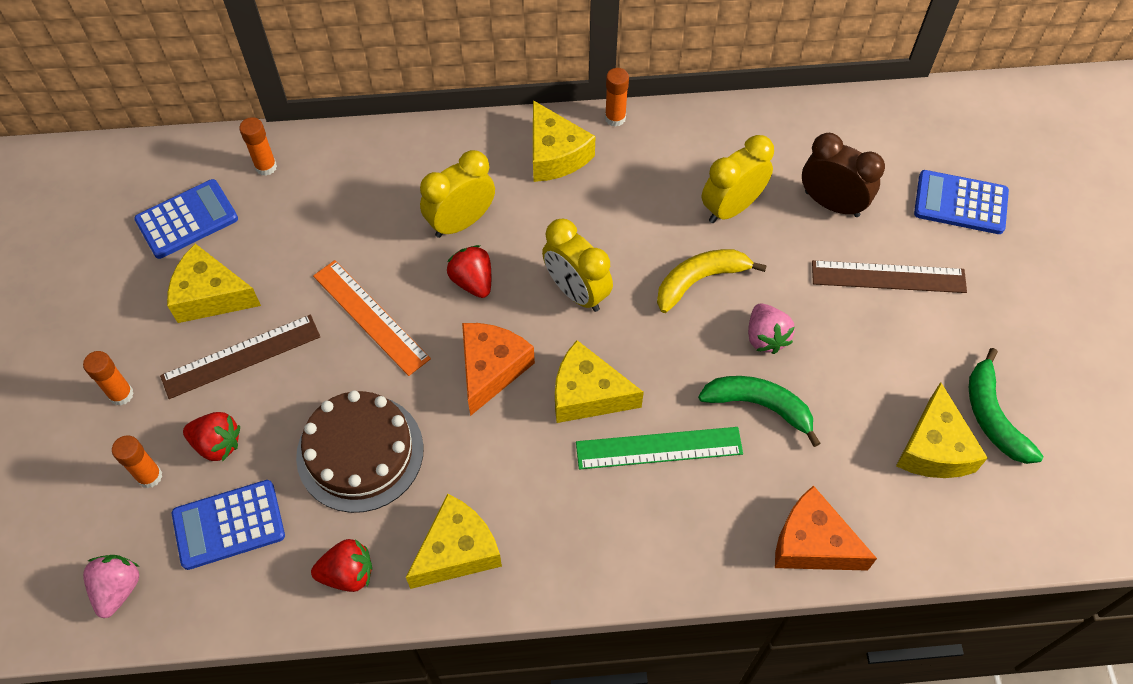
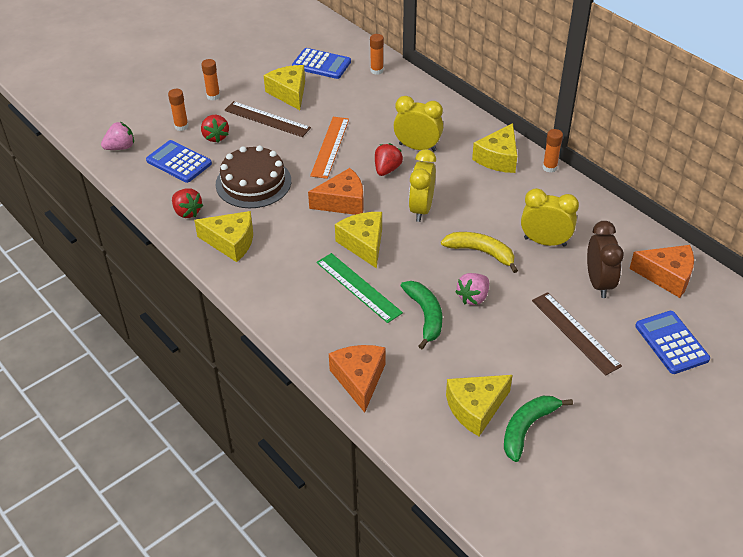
camera: 55 degrees right, 15 degrees down
none -> orange cheese [629,245,694,298]

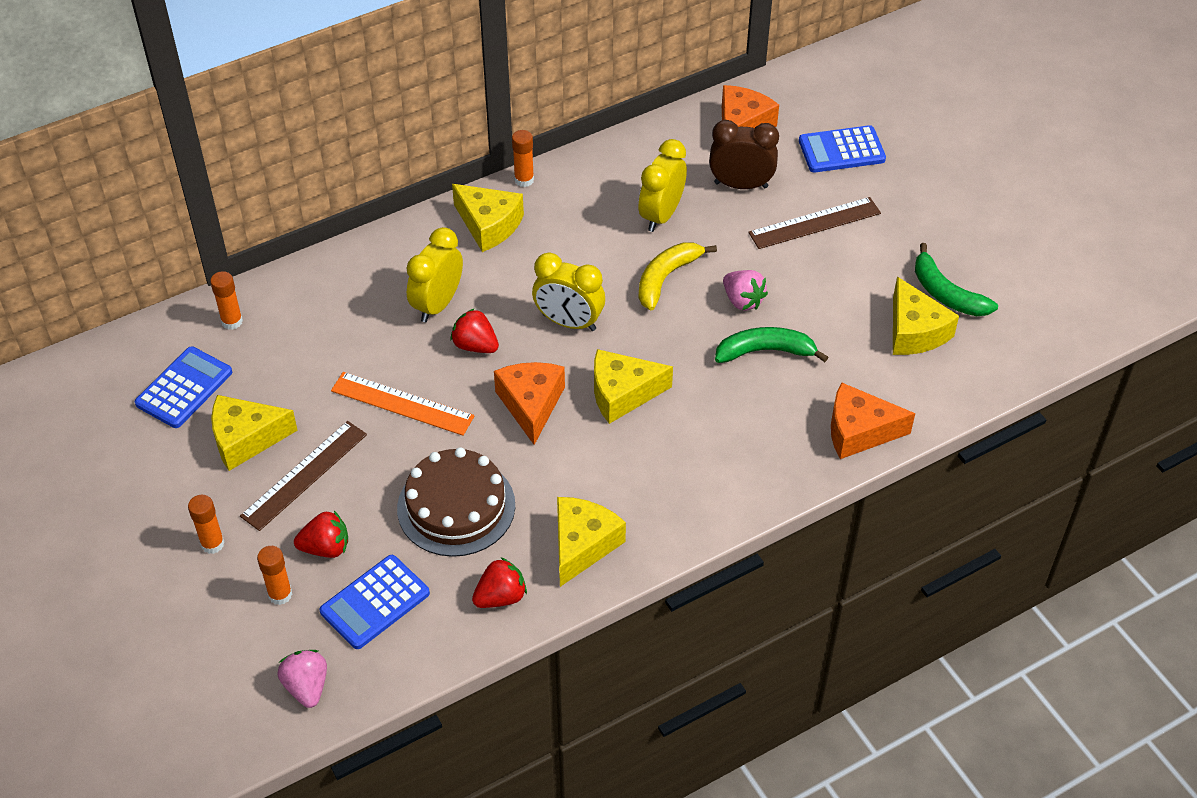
camera: 80 degrees left, 5 degrees up
green ruler [317,253,403,323] -> none

